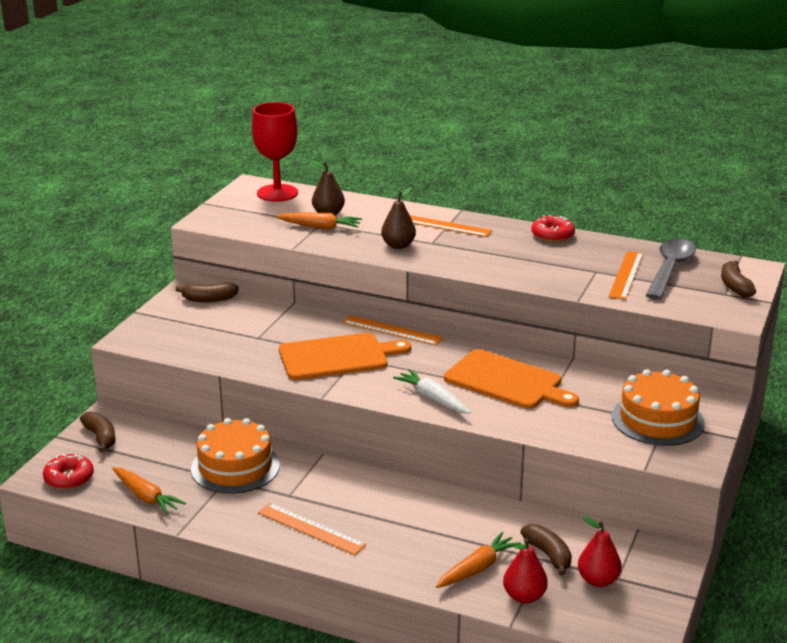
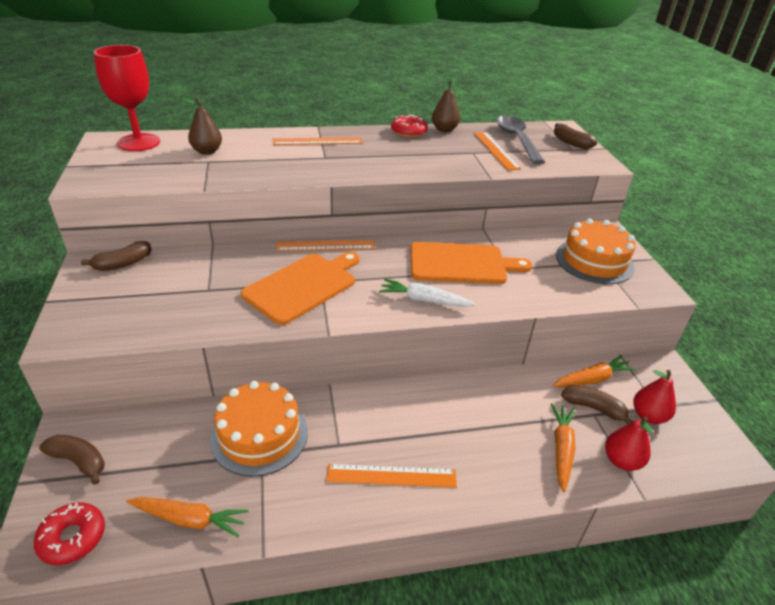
camera: 35 degrees left, 10 degrees up
orange carrot [276,213,362,229] -> orange carrot moved to [553,355,636,387]
brown pear [381,187,416,249] -> brown pear moved to [432,77,460,132]

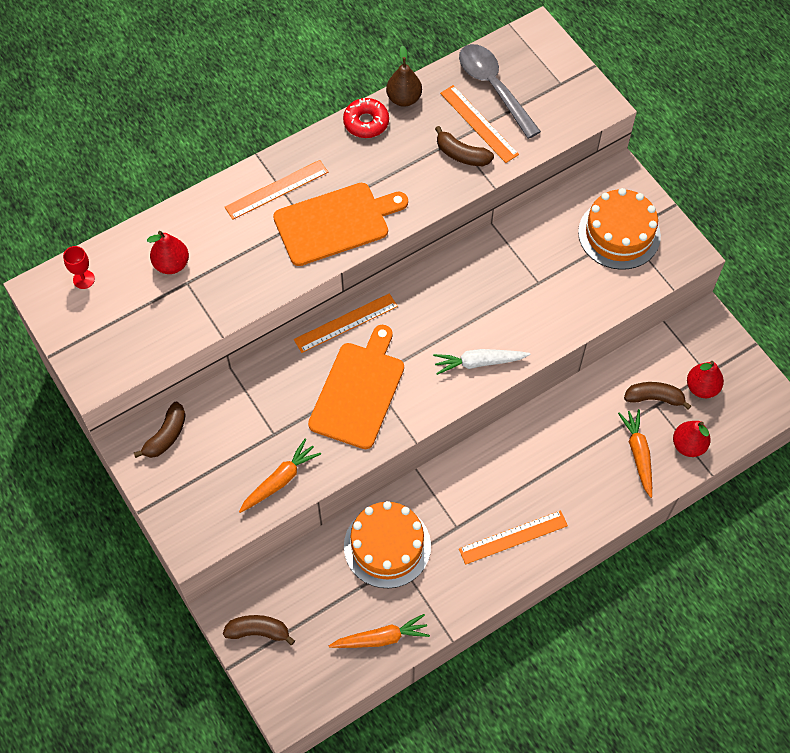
camera: 20 degrees left, 25 degrees up
red donut [34,502,105,565] -> none
red goblet [94,45,160,151] -> red goblet [63,246,95,289], size x0.44
brown pear [182,98,222,155] -> red pear [147,231,189,274]
orange cutting board [410,242,532,284] -> orange cutting board moved to [273,183,408,266]
orange carrot [553,355,636,387] -> orange carrot moved to [239,439,321,513]
brown banana [554,123,598,149] -> brown banana moved to [435,126,494,166]

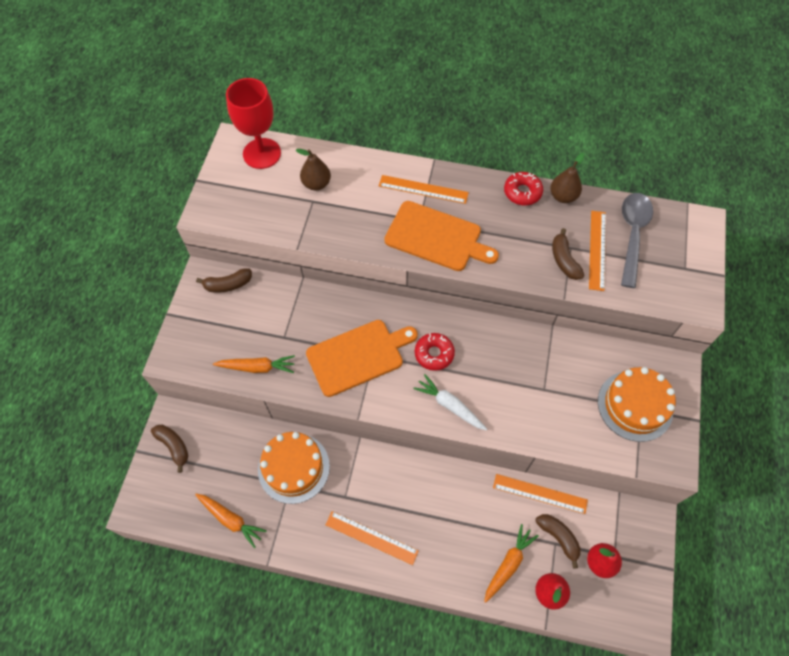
camera: 45 degrees right, 0 degrees up
red goblet [63,246,95,289] -> red goblet [226,78,281,169], size x2.28
red pear [147,231,189,274] -> brown pear [296,149,331,190]
orange ruler [294,293,398,353] -> orange ruler moved to [493,474,588,514]
none -> red donut [415,333,455,371]

